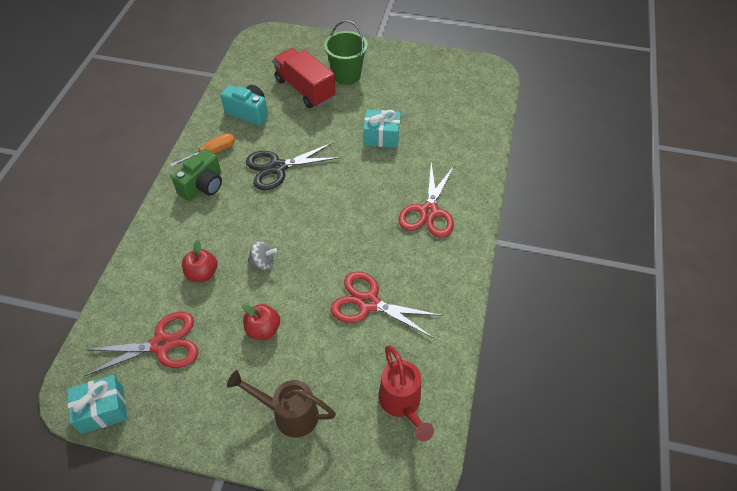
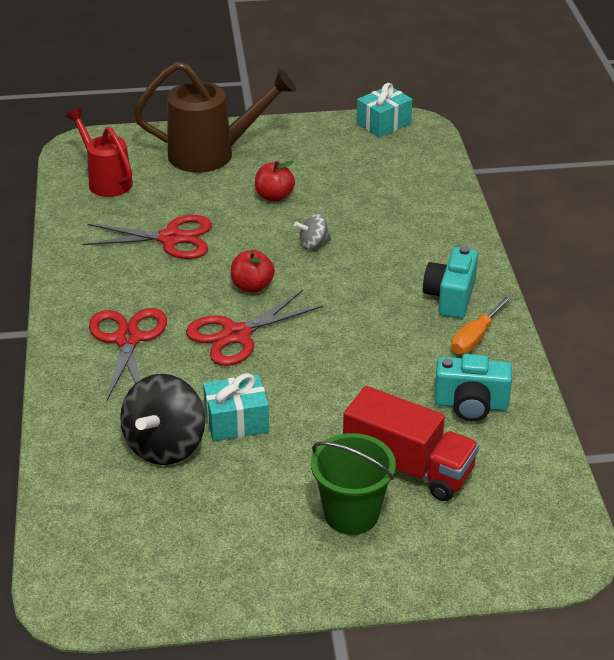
camera: 160 degrees right, 15 degrees down
red scissors [82,312,198,376] -> red scissors moved to [186,290,323,366]
green camera [171,149,222,201] -> turquoise camera [423,246,478,319]
red apple [182,240,217,282] -> red apple moved to [231,250,275,293]
brown watering can [227,370,336,438] -> brown watering can [134,62,296,173], size x1.52
black scissors [246,142,341,190] -> none
none -> black spinning top [120,374,205,465]

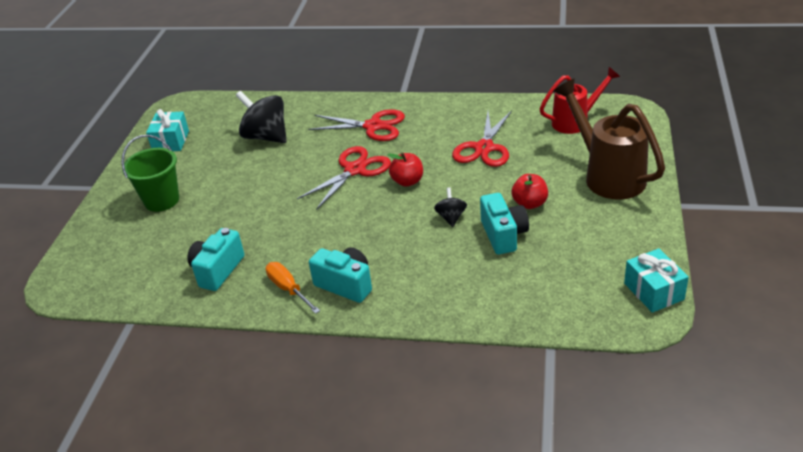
camera: 110 degrees right, 0 degrees up
brown watering can [134,62,296,173] -> brown watering can turned 135 degrees clockwise [553,79,665,200]
red scissors [186,290,323,366] -> red scissors turned 60 degrees clockwise [297,146,391,210]
turquoise gift [203,373,269,441] -> turquoise gift moved to [146,109,189,151]
grey spinning top [294,213,331,250] -> black spinning top [434,187,467,227]
red truck [343,386,479,501] -> none
none -> turquoise camera [480,193,529,254]

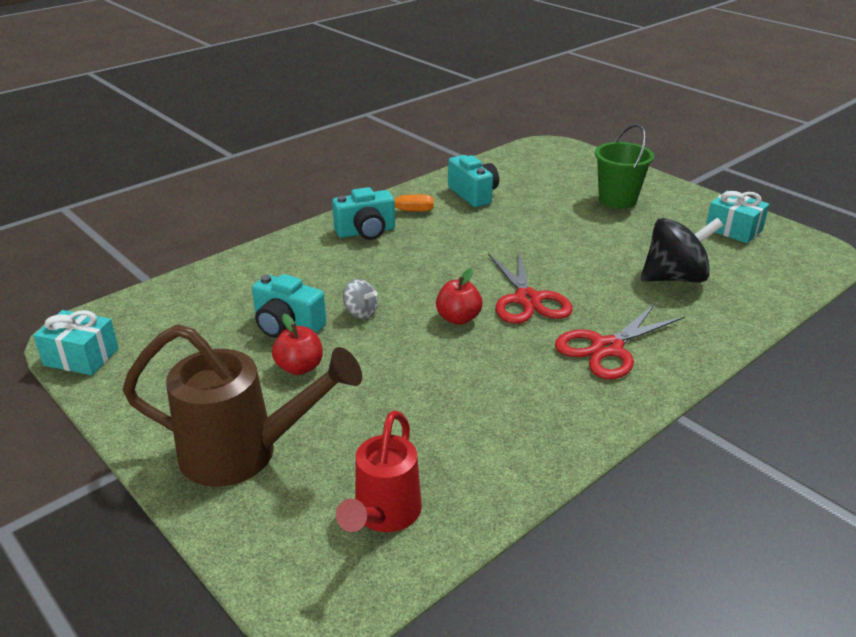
camera: 125 degrees right, 5 degrees down
black spinning top [434,187,467,227] -> grey spinning top [343,279,378,319]
red scissors [452,110,512,167] -> none

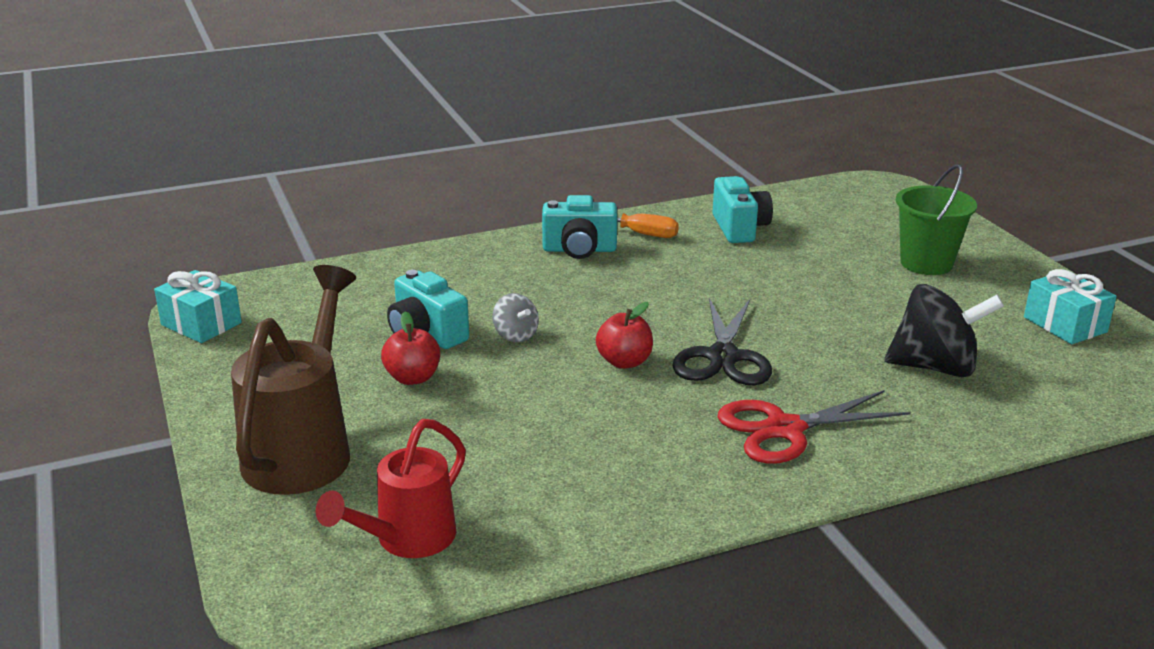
camera: 20 degrees right, 5 degrees down
brown watering can [122,324,362,487] -> brown watering can turned 105 degrees counterclockwise [231,265,356,495]
red scissors [488,250,573,324] -> black scissors [672,298,772,385]

